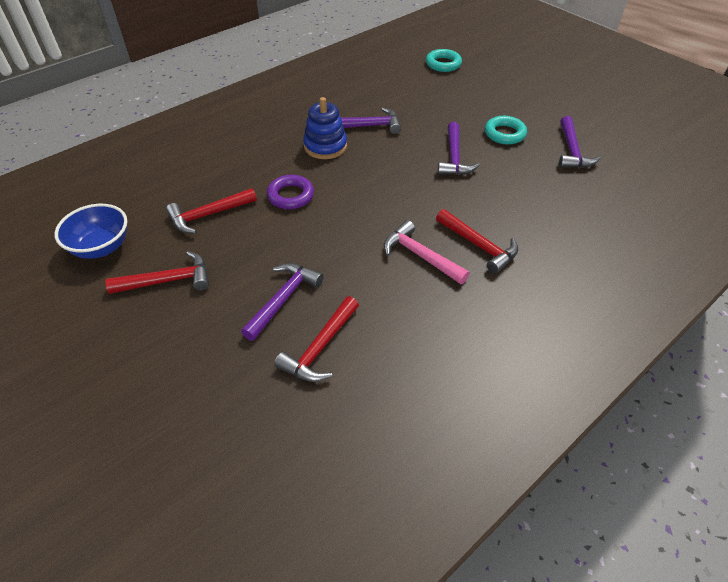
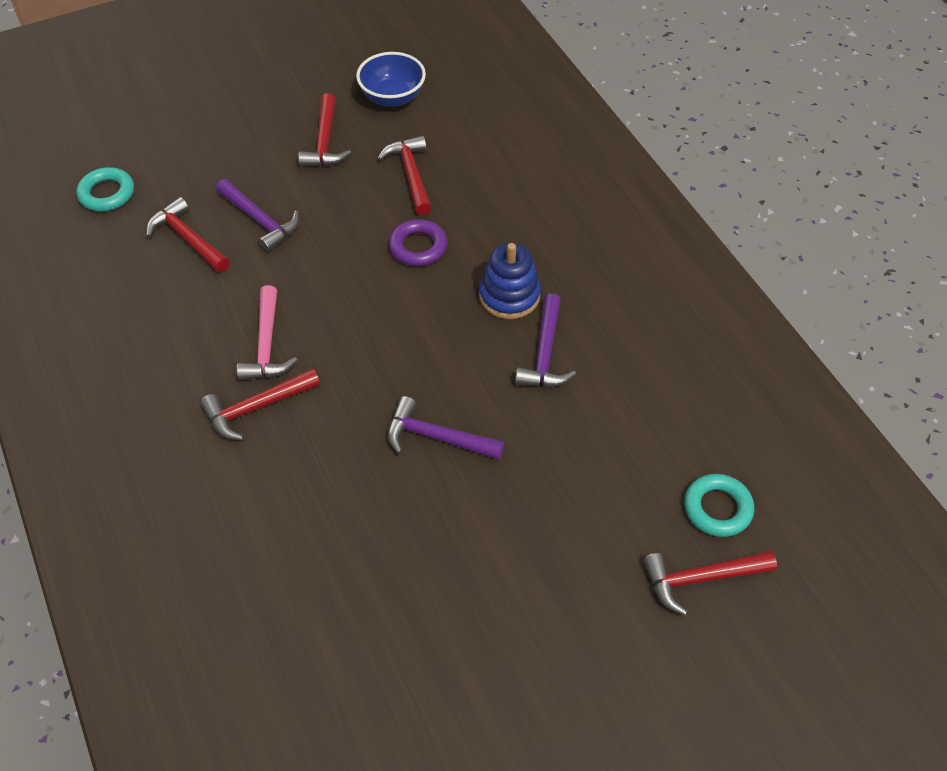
camera: 105 degrees right, 5 degrees up
pink hammer [384,220,470,284] -> pink hammer turned 120 degrees clockwise [236,285,298,381]
turquoise ring [485,116,527,144] -> turquoise ring moved to [76,167,134,212]
purple hammer [559,116,601,168] -> none
none -> red hammer [643,551,777,616]

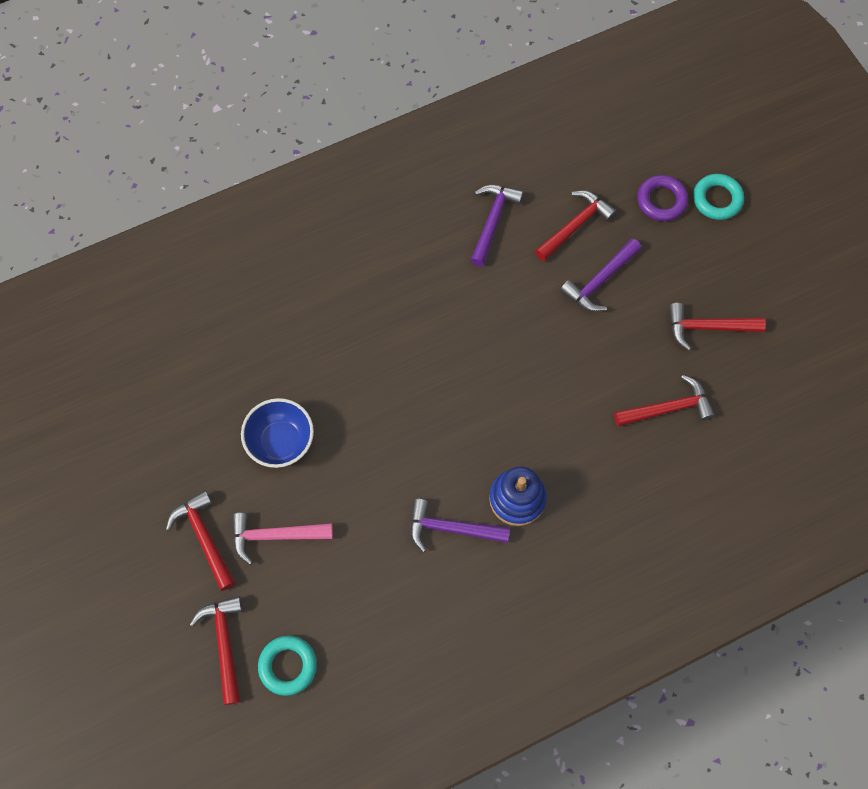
camera: 90 degrees right, 15 degrees up
turquoise ring [76,167,134,212] -> turquoise ring moved to [693,174,744,220]
red hammer [200,368,320,440] -> red hammer moved to [166,490,235,591]
pink hammer [236,285,298,381] -> pink hammer moved to [232,513,333,565]
blue bowl [356,52,426,107] -> blue bowl moved to [241,398,314,468]
purple hammer [388,396,505,460] -> purple hammer moved to [470,185,524,267]
purple ring [389,219,448,266] -> purple ring moved to [637,175,688,221]

